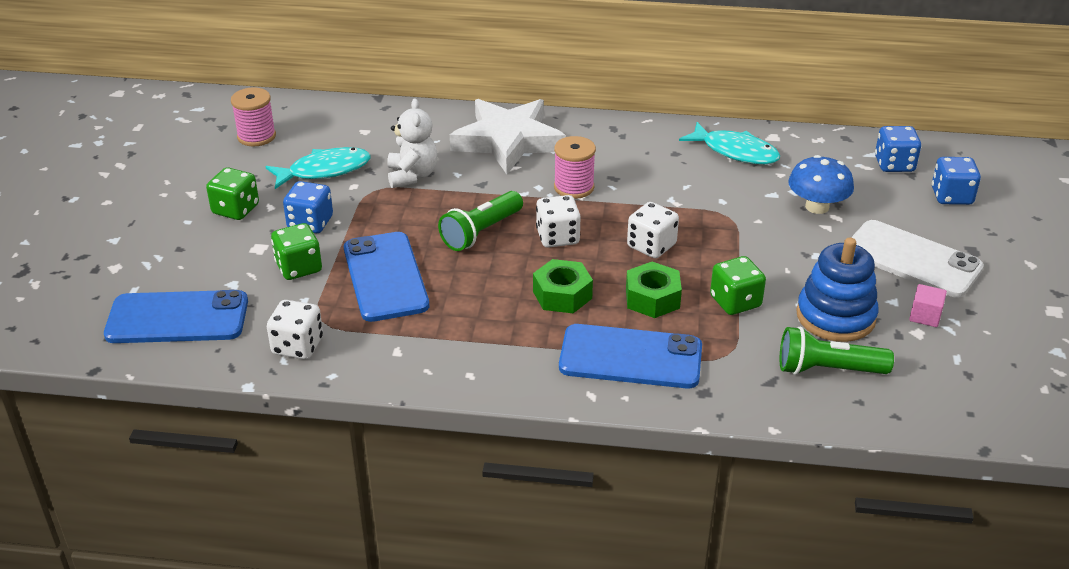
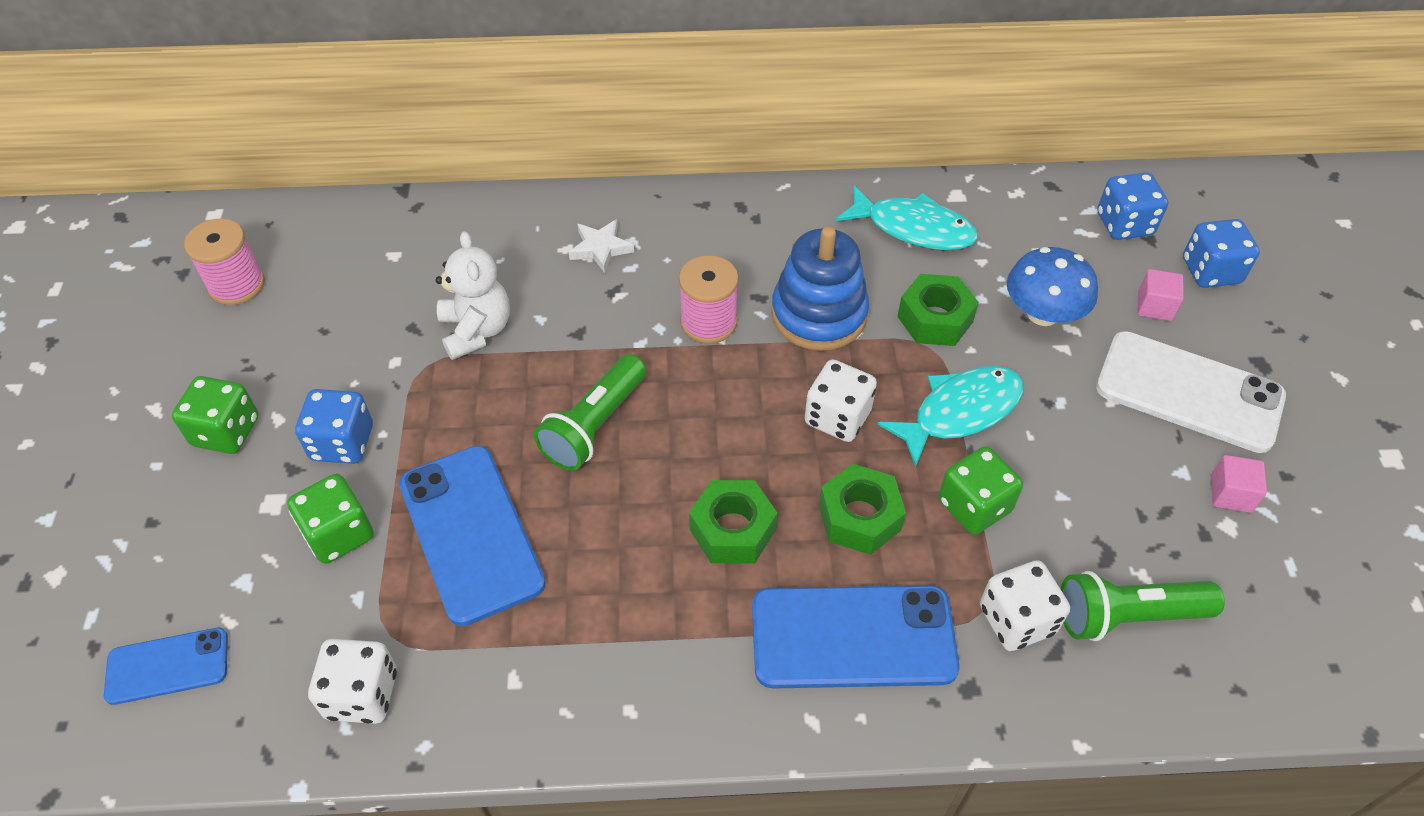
camera: 10 degrees left, 15 degrees up
blue phone [104,290,248,343] -> blue phone [104,628,228,705], size x0.57
turquoise fish [265,147,371,189] -> turquoise fish moved to [878,366,1024,467]
white star [450,99,566,174] -> white star [569,219,634,273], size x0.40
white dice [536,195,581,248] -> white dice moved to [980,560,1070,651]
blue stacking toy [796,237,878,342] -> blue stacking toy moved to [771,226,869,351]
none -> green nut [897,274,979,346]
none -> pink cube [1138,269,1184,321]

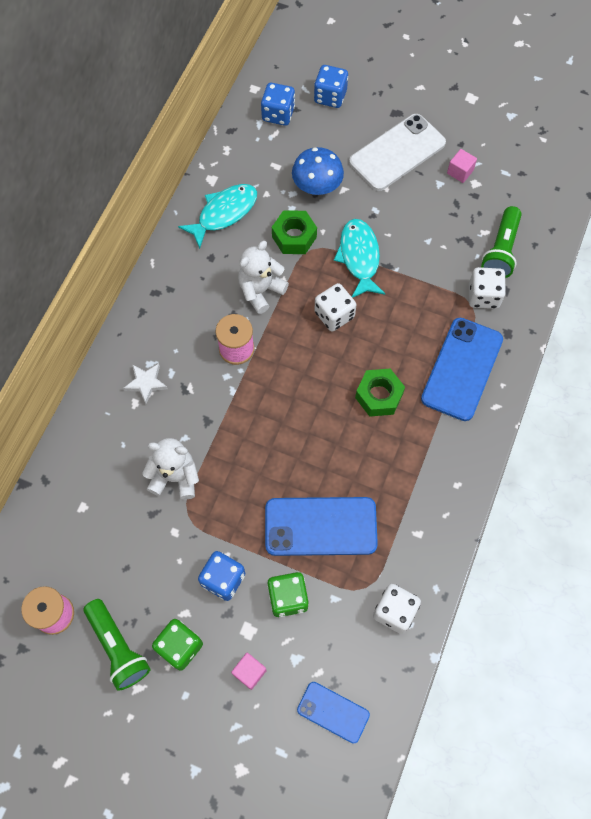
camera: 65 degrees left, 15 degrees up
blue phone [104,628,228,705] -> blue phone turned 75 degrees counterclockwise [297,682,370,744]
green flashlight [534,354,647,471] -> green flashlight moved to [84,599,151,691]
blue stacking toy [771,226,869,351] -> white teddy bear [238,241,289,314]
green nut [819,464,906,555] -> none
green dice [939,446,1023,535] -> none
pink cube [1138,269,1184,321] -> pink cube moved to [231,653,267,690]

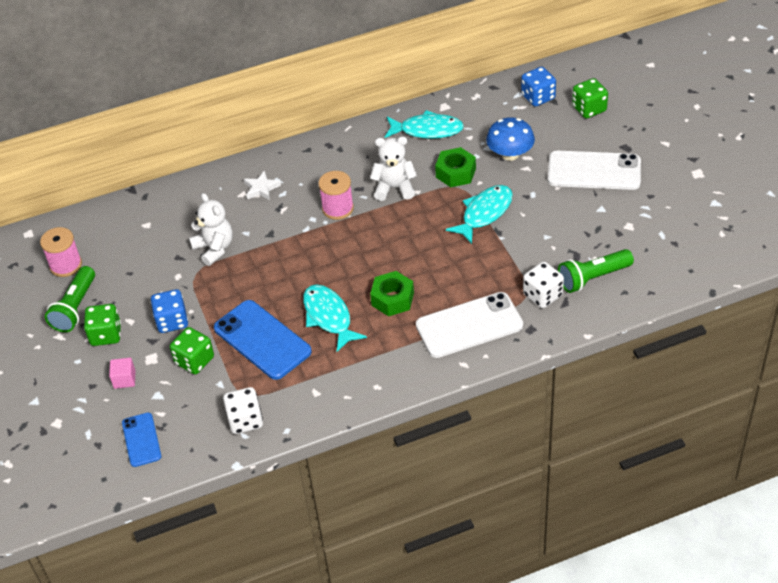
camera: 50 degrees right, 20 degrees down
blue dice [314,65,348,108] -> green dice [572,78,608,118]
white dice [314,283,356,331] -> none
blue phone [421,318,503,421] -> white phone [416,292,523,358]
pink cube [447,149,477,183] -> none
none -> turquoise fish [303,284,367,352]

